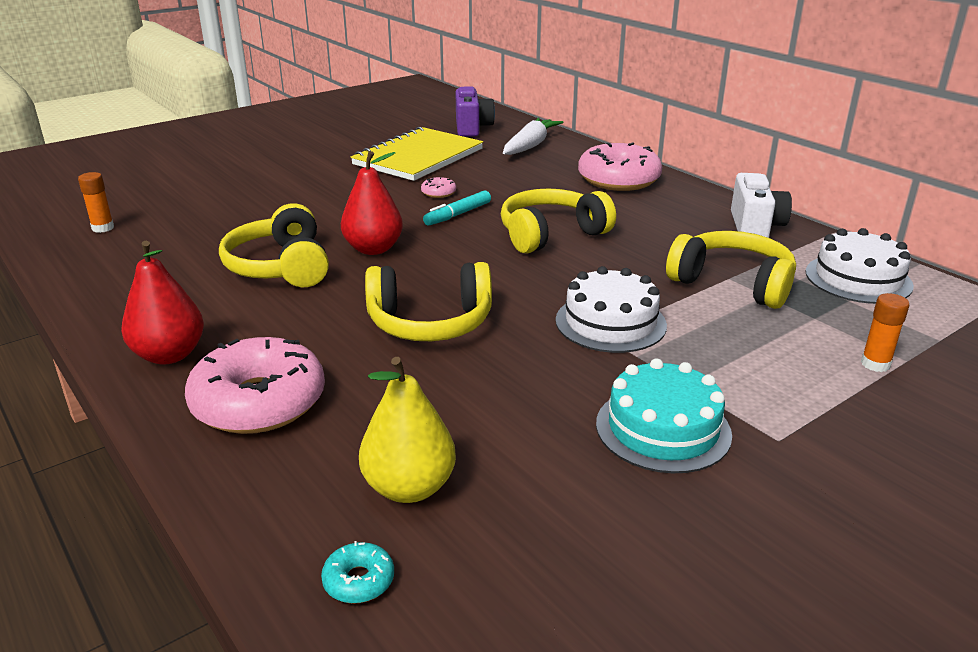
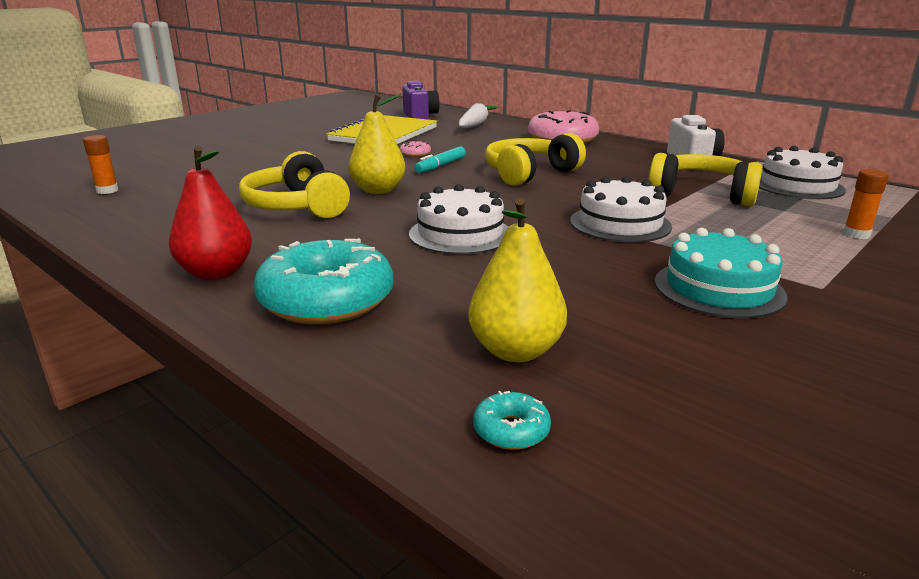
camera: 10 degrees left, 5 degrees down
pink donut [185,337,325,434] -> turquoise donut [254,239,394,324]
red pear [341,151,403,255] -> yellow pear [348,94,405,194]
yellow headphones [365,262,492,341] -> white cake [409,184,508,255]

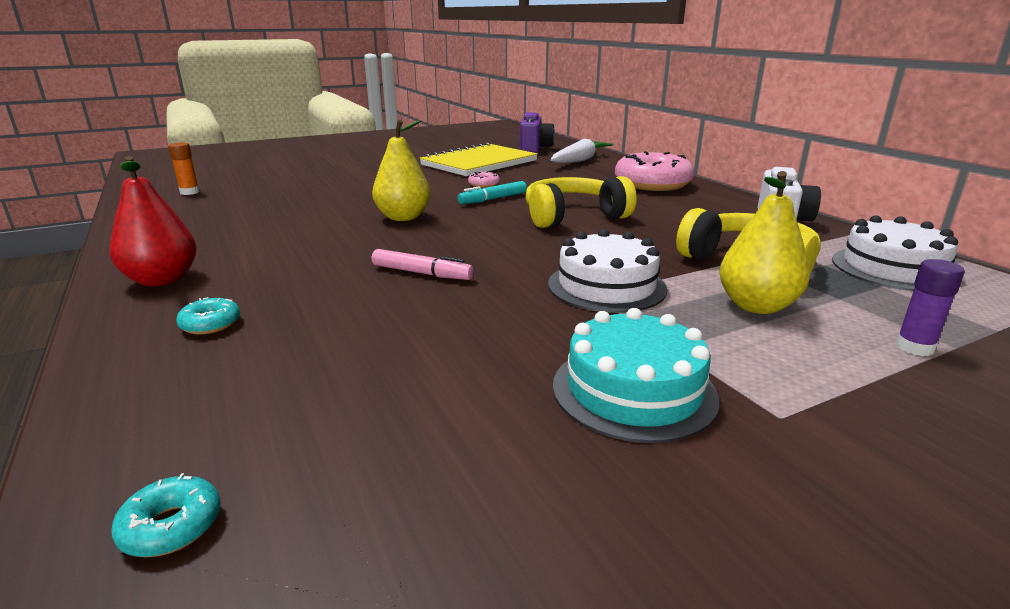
camera: 20 degrees right, 0 degrees up
yellow headphones [239,151,350,218] -> none
turquoise donut [254,239,394,324] -> turquoise donut [176,297,240,335], size x0.41
white cake [409,184,508,255] -> pink marker [372,249,474,280]
yellow pear [468,198,567,362] -> yellow pear moved to [719,171,810,314]
orange glue stick [843,169,889,239] -> purple glue stick [895,259,965,356]

